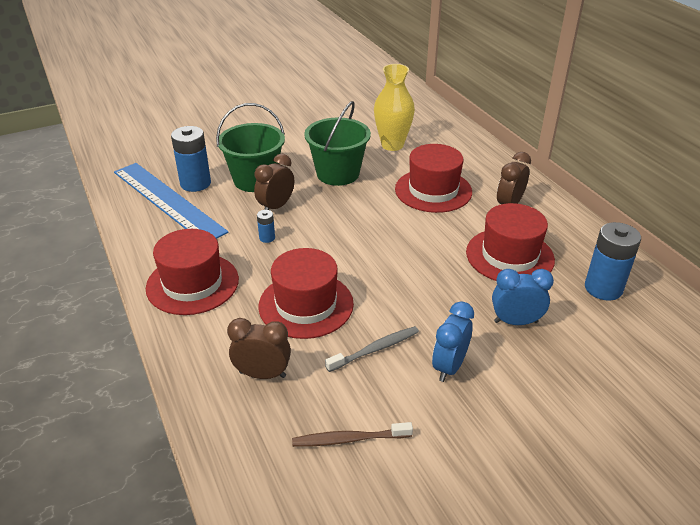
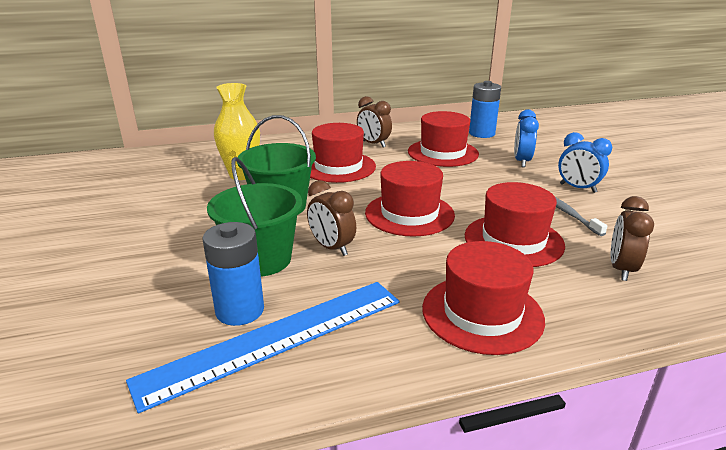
camera: 80 degrees left, 10 degrees down
blue battery [257,210,275,243] -> none
brown toothbrush [292,422,413,447] -> none
none -> red hat [365,161,455,237]

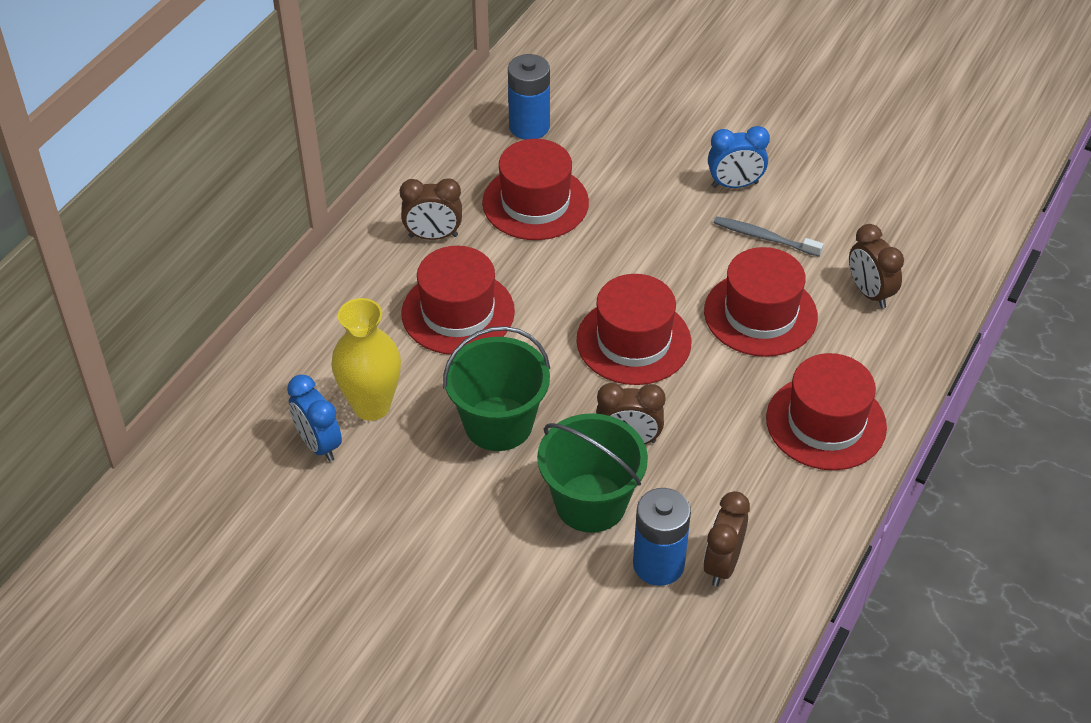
camera: 45 degrees left, 20 degrees up
blue ruler [126,282,400,413] -> brown clock [703,491,750,586]
blue clock [514,109,539,167] -> blue clock moved to [287,375,342,462]

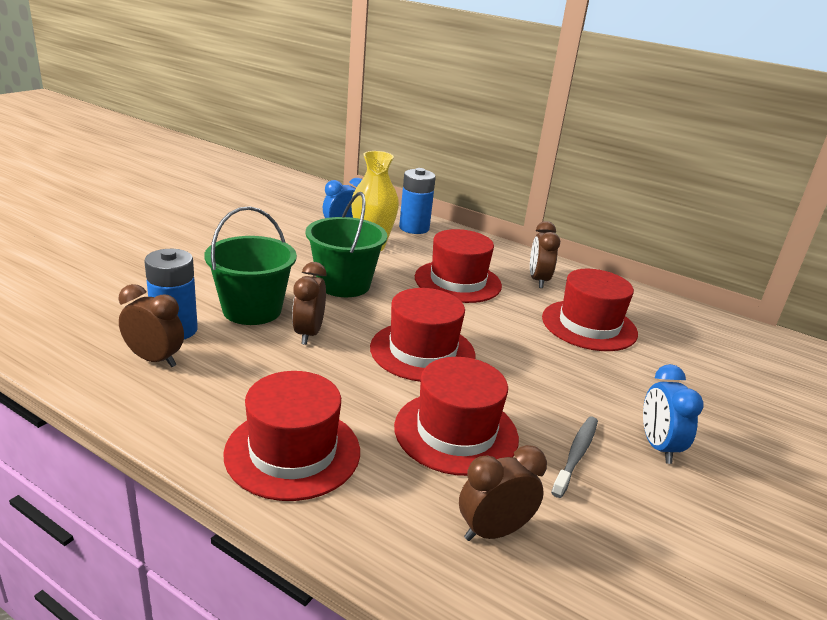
camera: 90 degrees right, 20 degrees down
blue battery [508,54,550,140] -> blue battery moved to [399,168,436,234]

